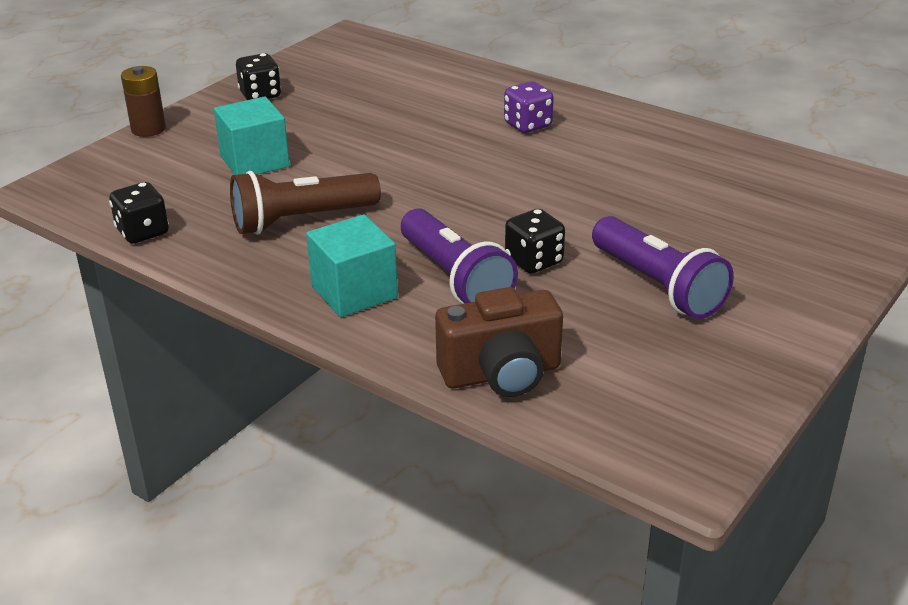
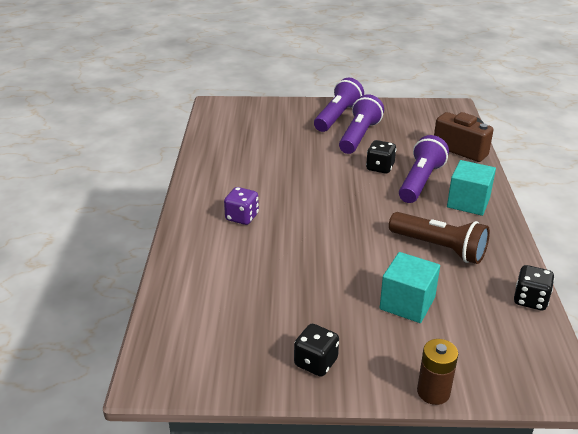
camera: 125 degrees left, 0 degrees up
none -> purple flashlight [314,78,364,132]

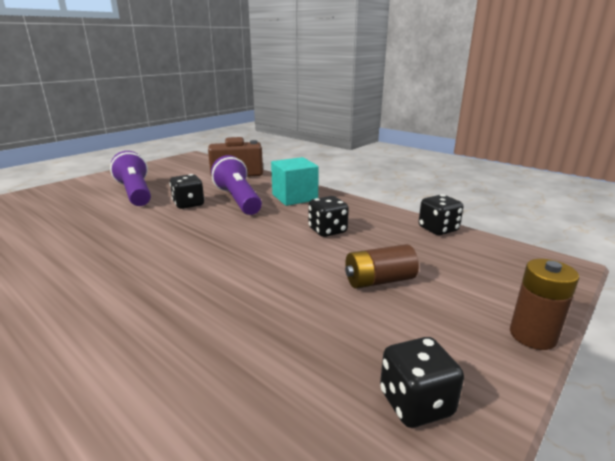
camera: 50 degrees left, 10 degrees down
purple dice [224,187,259,225] -> none
purple flashlight [314,78,364,132] -> none
turquoise cube [380,252,440,323] -> brown battery [345,244,419,289]
brown flashlight [389,212,490,264] -> black dice [309,196,349,237]

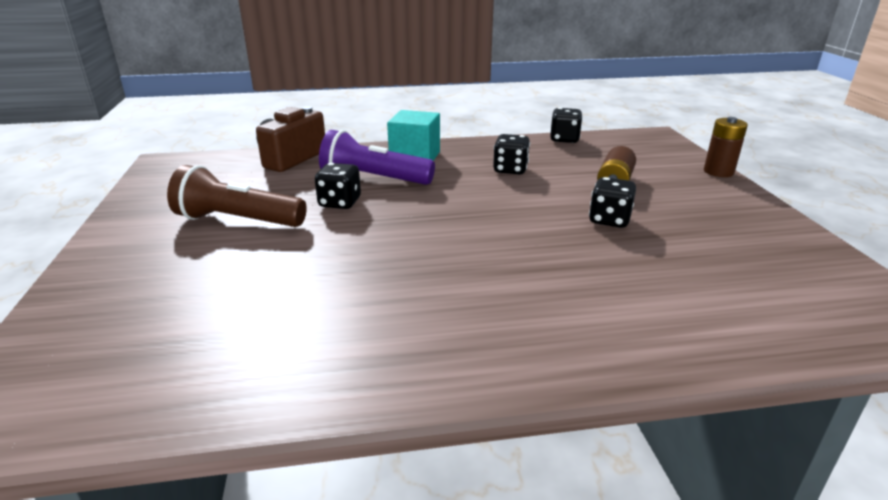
camera: 50 degrees left, 5 degrees up
purple flashlight [110,151,151,206] -> brown flashlight [167,165,307,227]
black dice [380,337,464,428] -> black dice moved to [589,177,636,228]

